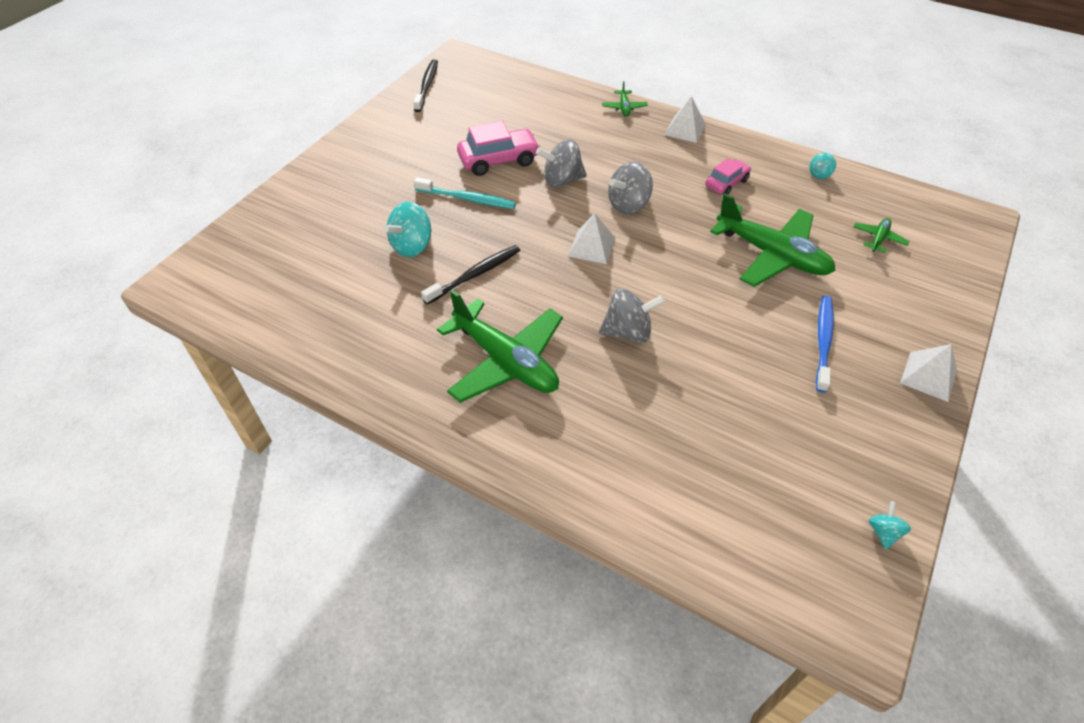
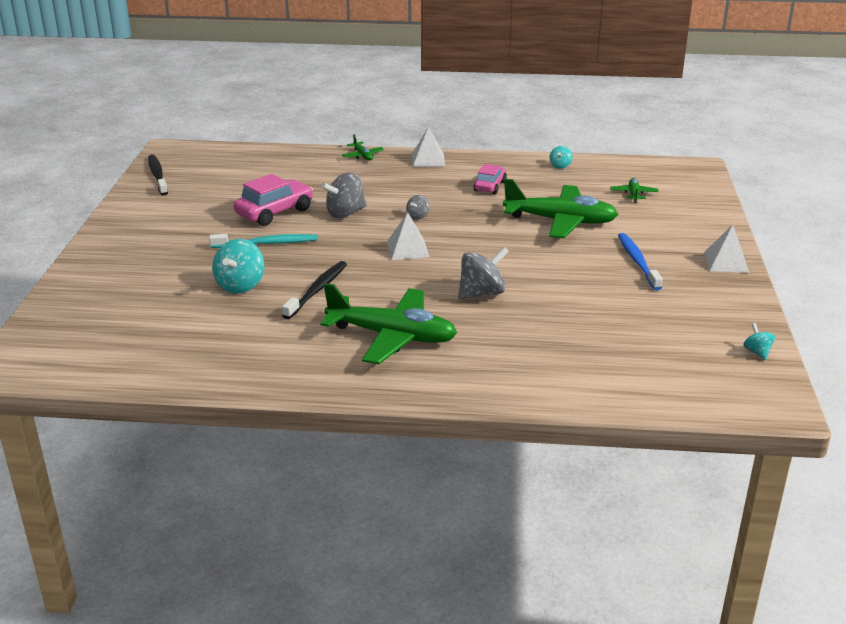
camera: 25 degrees left, 20 degrees down
grey spinning top [608,162,653,214] -> grey spinning top [406,195,430,220], size x0.52

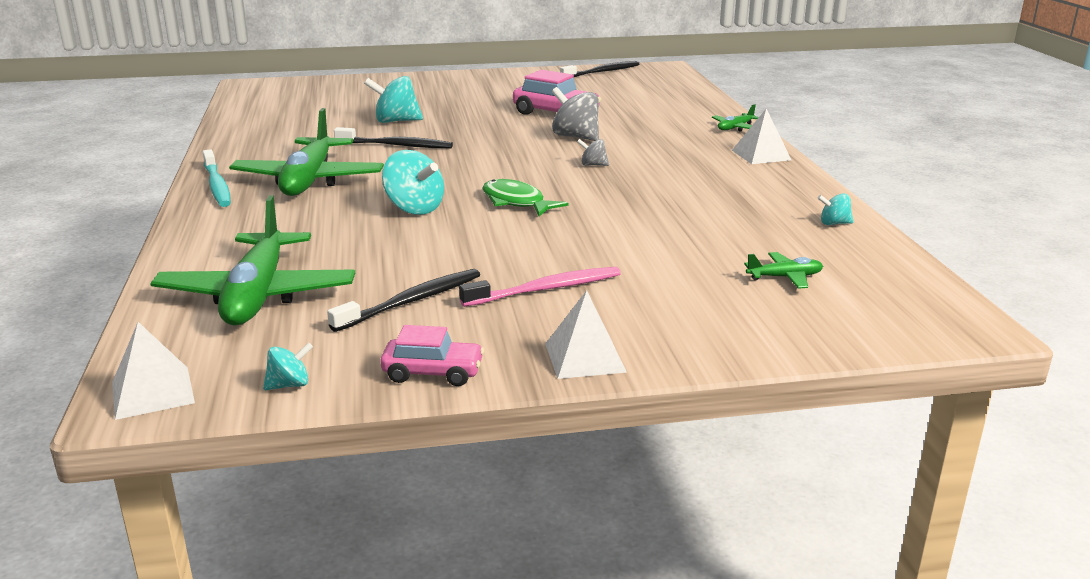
camera: 75 degrees right, 5 degrees down
turquoise toothbrush [209,234,317,248] -> turquoise toothbrush moved to [203,149,231,207]
white pyramid [387,212,429,260] -> white pyramid moved to [112,322,195,420]
grey spinning top [458,247,509,299] -> turquoise spinning top [382,150,444,215]
pink car [474,164,507,194] -> pink car moved to [380,325,484,386]
green plane [503,179,618,238] -> green plane moved to [150,196,355,325]
blue toothbrush [618,233,663,290] -> pink toothbrush [459,267,621,307]
none -> black toothbrush [327,269,480,332]
none -> green fish [482,179,569,216]

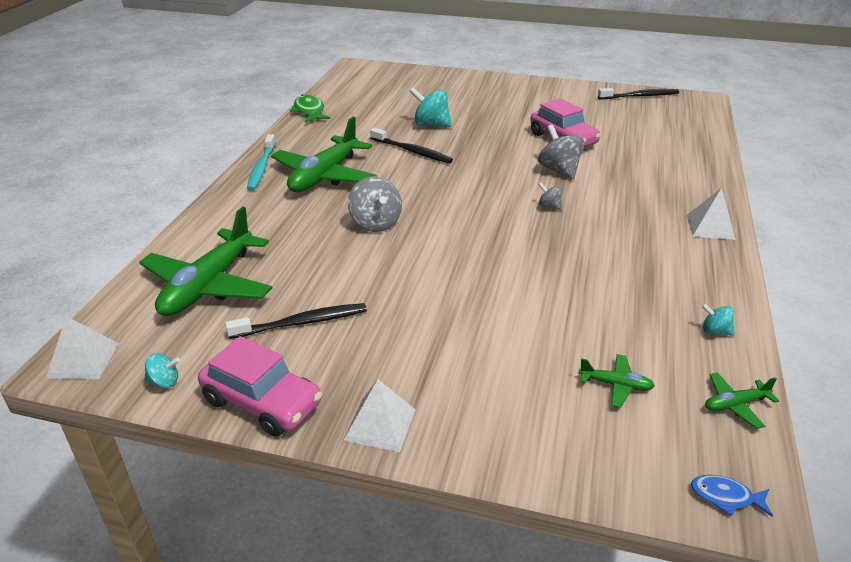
camera: 25 degrees right, 10 degrees up
pink car [380,325,484,386] -> pink car [198,336,322,437], size x1.59
turquoise spinning top [382,150,444,215] -> grey spinning top [348,177,402,232]
pink toothbrush [459,267,621,307] -> none
green fish [482,179,569,216] -> green fish moved to [290,95,330,122]
green plane [712,104,759,132] -> green plane moved to [705,372,779,429]
none -> blue fish [691,475,773,517]

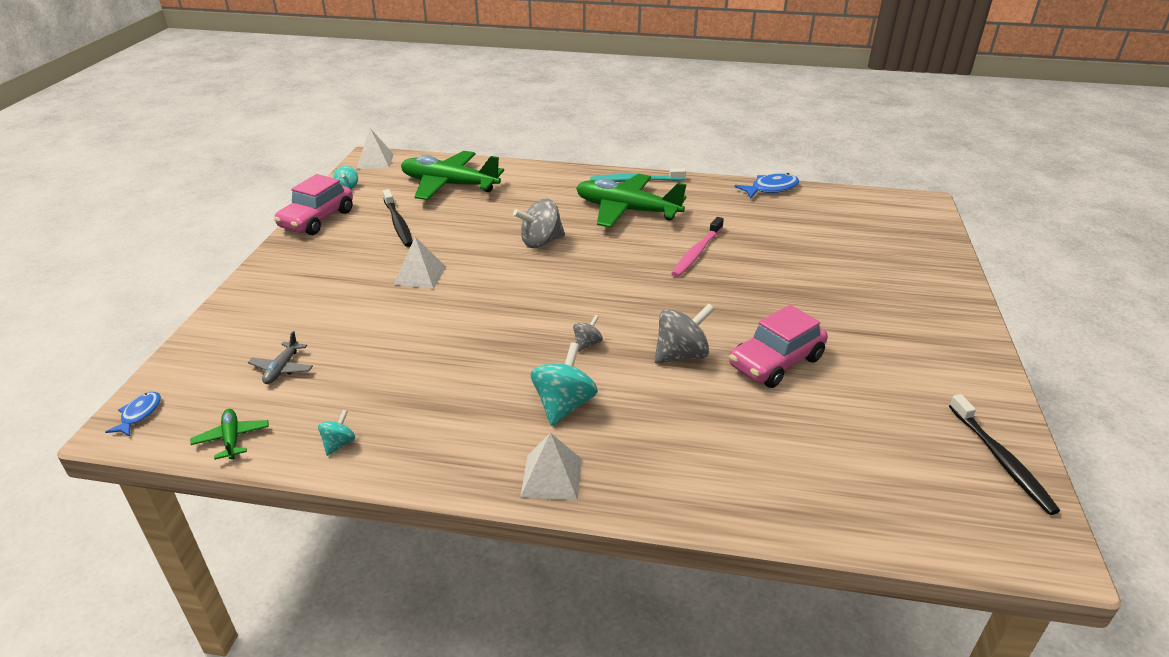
camera: 85 degrees right, 0 degrees up
green fish [290,95,330,122] -> blue fish [734,173,799,199]
white pyramid [343,379,416,452] -> white pyramid moved to [394,237,446,289]
black toothbrush [370,128,453,163] -> pink toothbrush [671,217,724,277]
turquoise spinning top [409,87,452,127] -> turquoise spinning top moved to [531,342,598,426]
green plane [579,354,655,408] -> grey plane [248,331,313,384]

